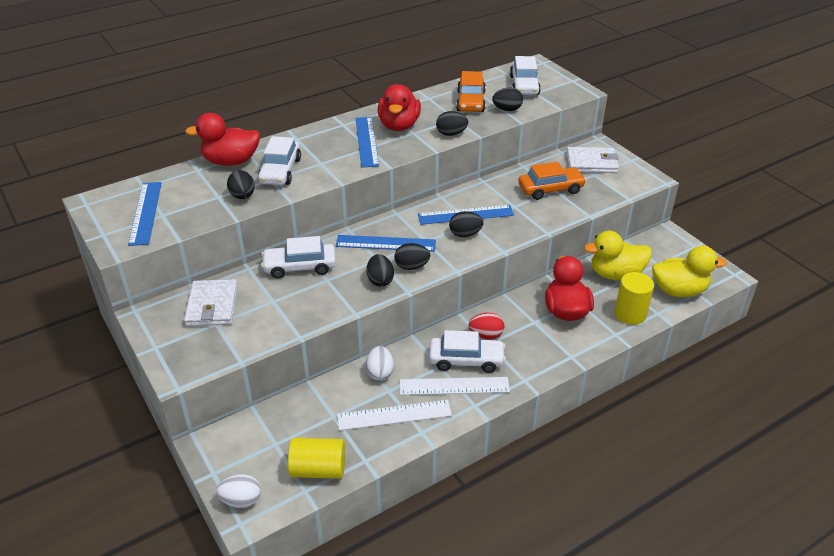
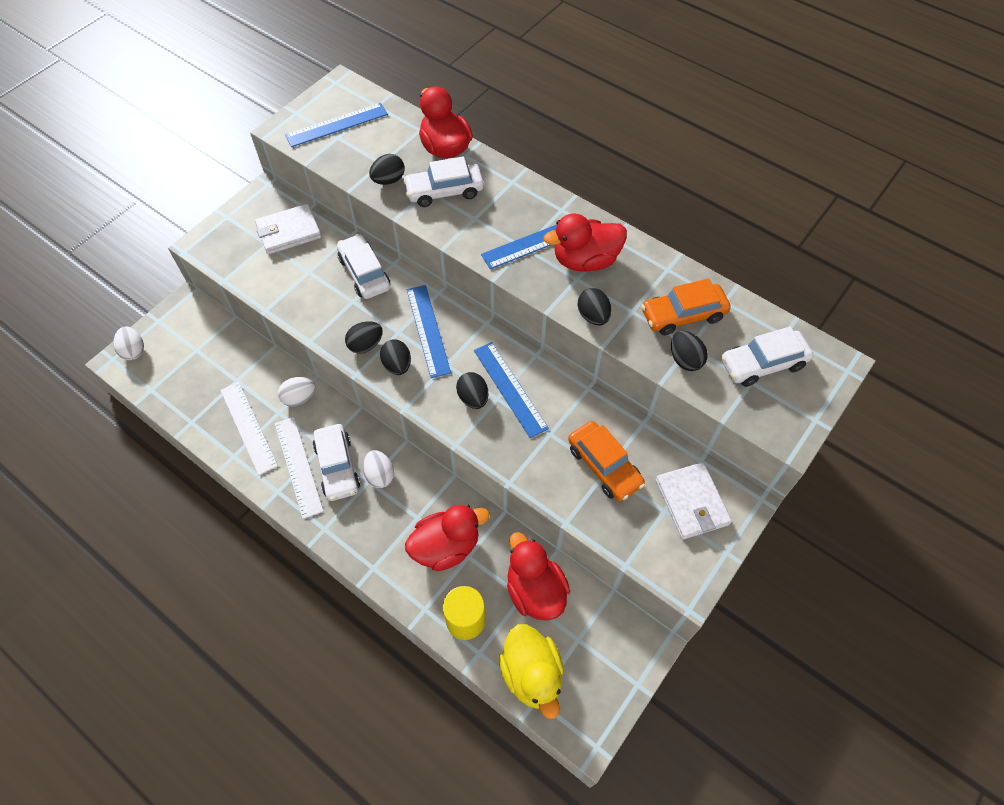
camera: 70 degrees right, 20 degrees up
yellow cylinder [288,438,345,479] -> none
red egg [469,313,504,339] -> white egg [363,450,394,488]
yellow duck [584,231,652,280] -> red duck [507,532,570,621]

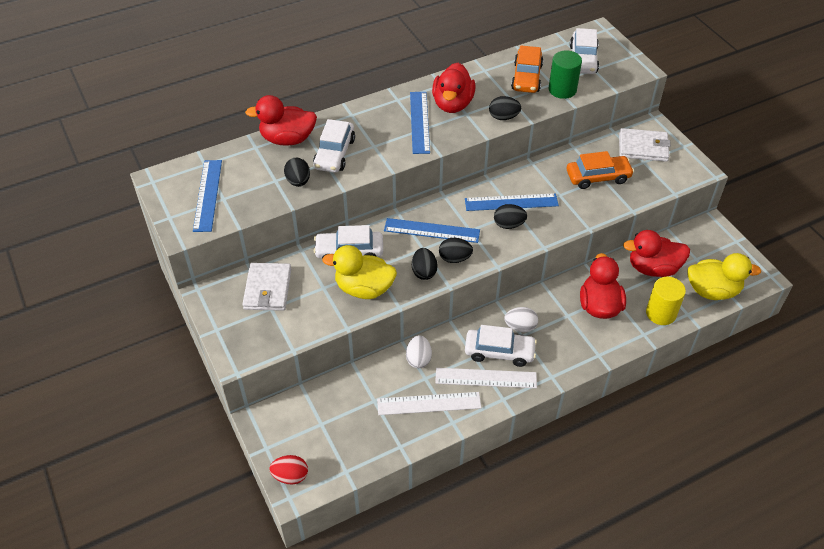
camera: 65 degrees left, 10 degrees down
white egg [113,327,144,360] -> red egg [269,455,308,485]
black egg [671,331,708,371] -> green cylinder [549,50,582,99]
none -> yellow duck [322,245,397,299]

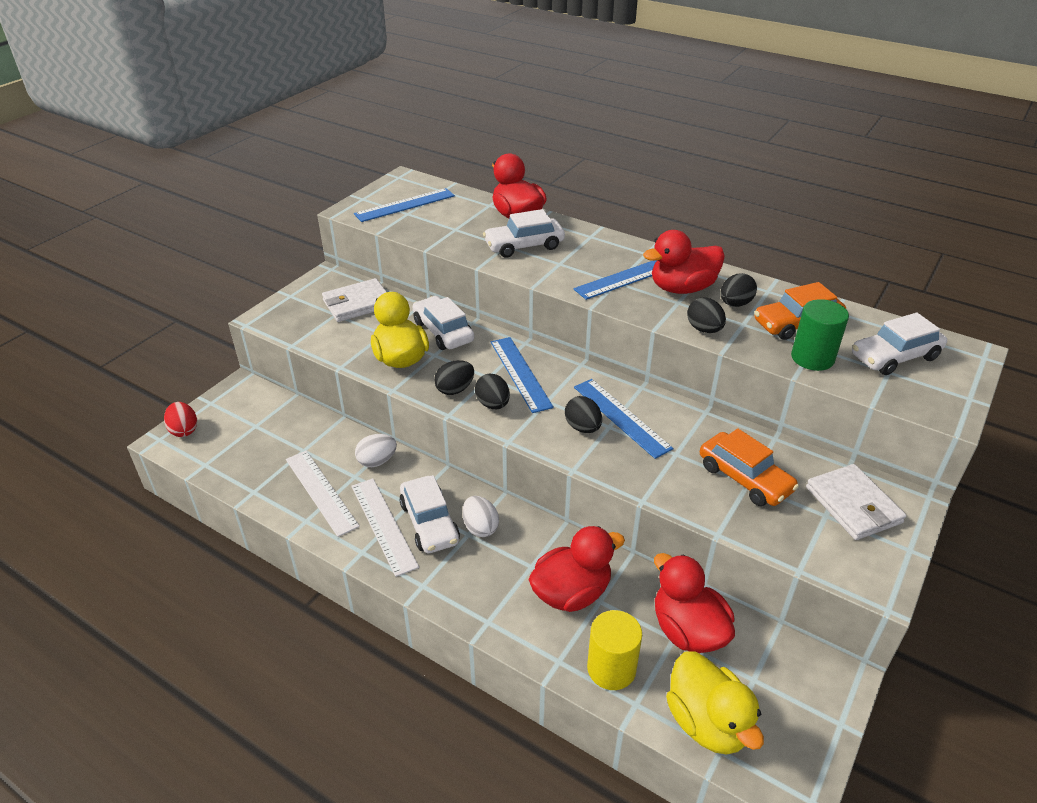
camera: 60 degrees right, 10 degrees down
black egg [284,158,310,187] -> black egg moved to [721,273,757,307]

